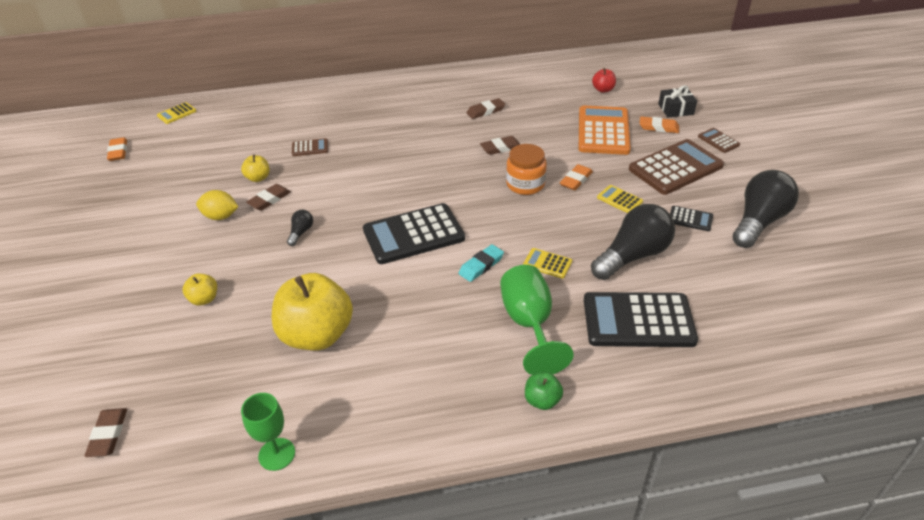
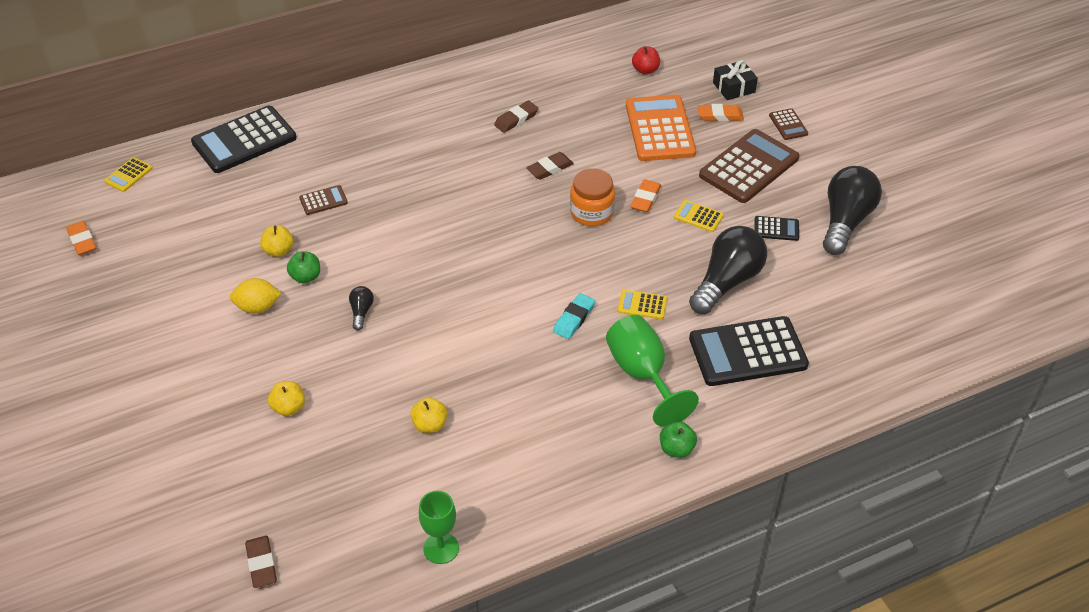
camera: 15 degrees left, 5 degrees up
brown eraser [246,184,291,211] -> green apple [287,251,320,284]
yellow apple [272,273,353,350] -> yellow apple [410,397,447,433], size x0.44
black calculator [363,203,465,264] -> black calculator moved to [191,105,297,173]
brown calculator [698,128,740,153] -> brown calculator turned 150 degrees counterclockwise [769,108,808,140]

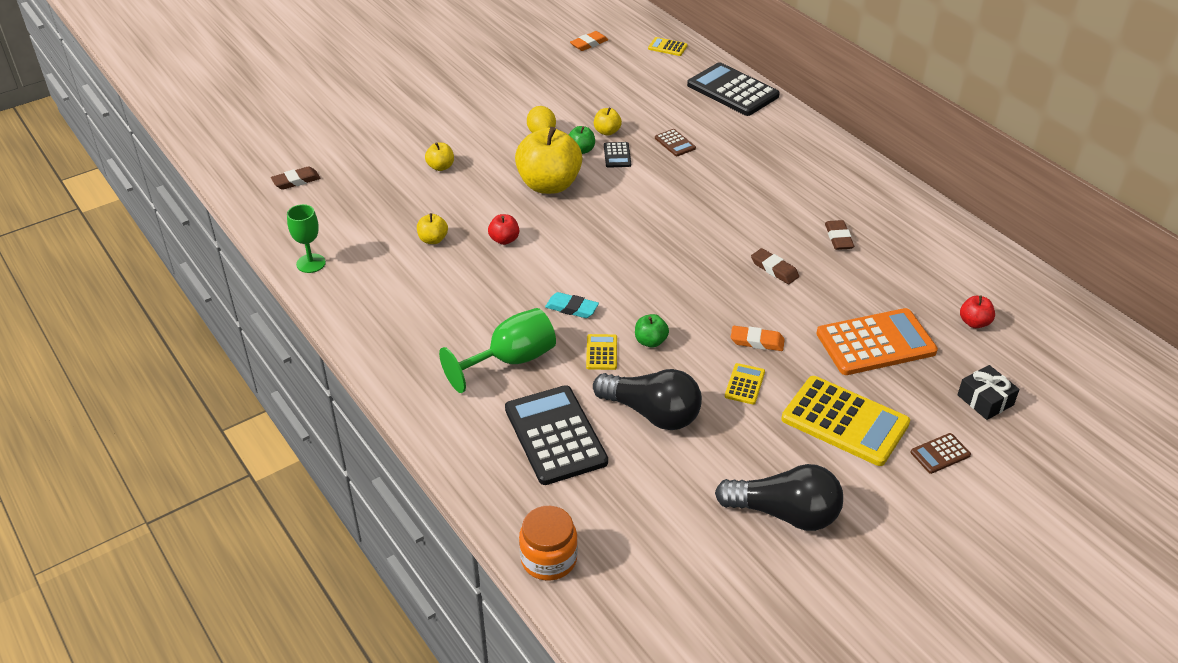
camera: 80 degrees right, 5 degrees down
black light bulb [349,286,374,330] -> yellow apple [515,127,583,194]
brown eraser [494,101,539,133] -> brown eraser turned 45 degrees clockwise [825,220,854,250]
orange jar [570,168,615,226] -> orange jar moved to [519,506,578,581]
green apple [660,422,697,458] -> green apple moved to [635,314,669,348]
orange eraser [698,104,744,121] -> none
brown calculator [699,129,799,203] -> yellow calculator [781,376,910,466]
black calculator [754,216,799,241] -> black calculator moved to [604,142,631,168]
none -> red apple [488,214,519,245]

